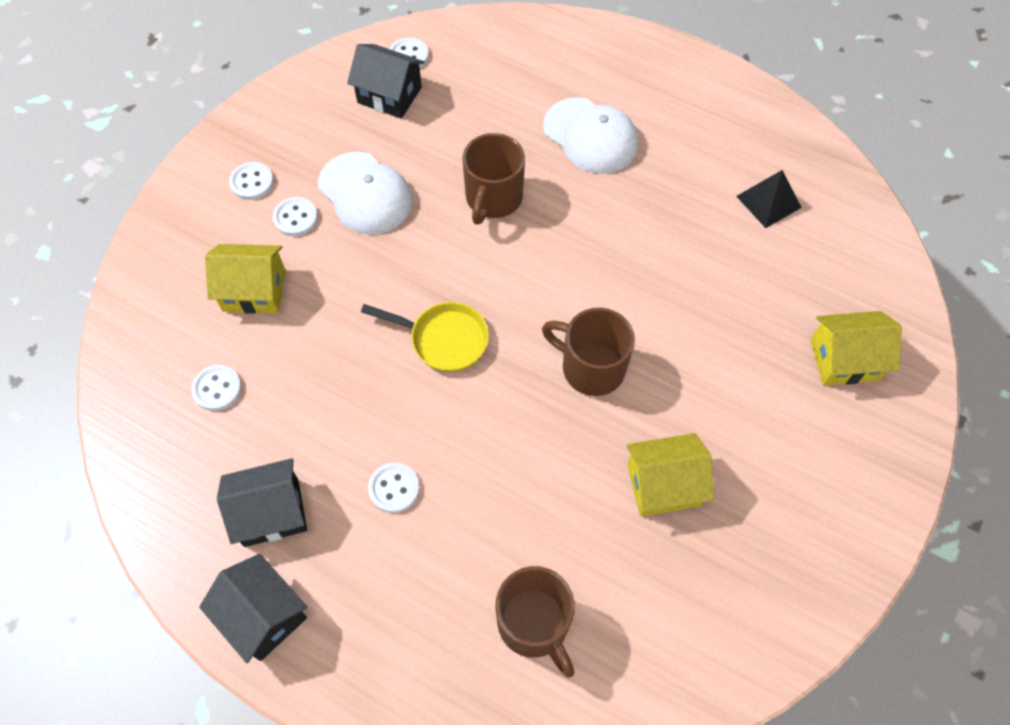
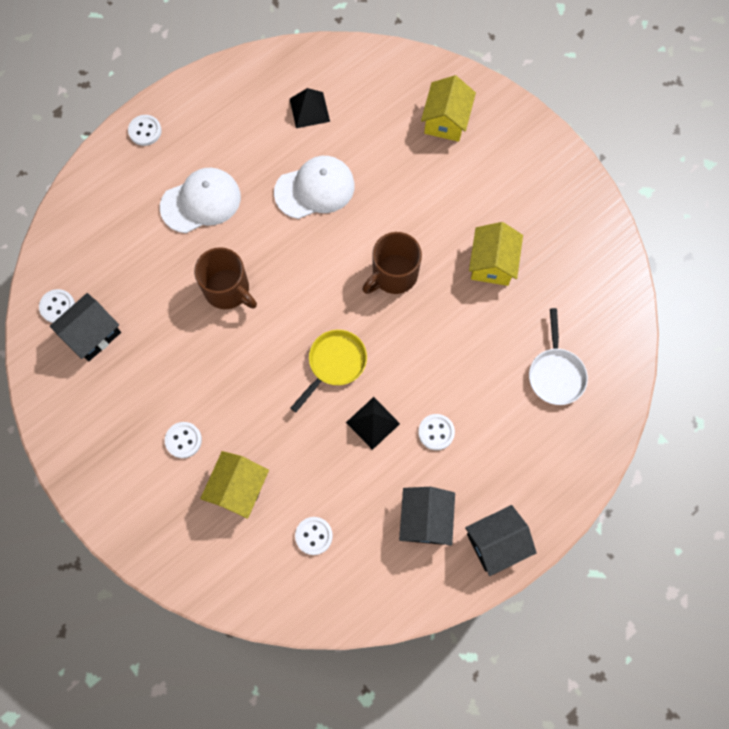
camera: 70 degrees left, 10 degrees up
white button [229,162,274,200] -> white button moved to [128,115,162,146]
white cap [318,152,412,235] -> white cap moved to [274,156,355,219]
brown mug [495,566,575,678] -> white pan [529,308,588,405]
none -> black pyramid [346,397,400,450]

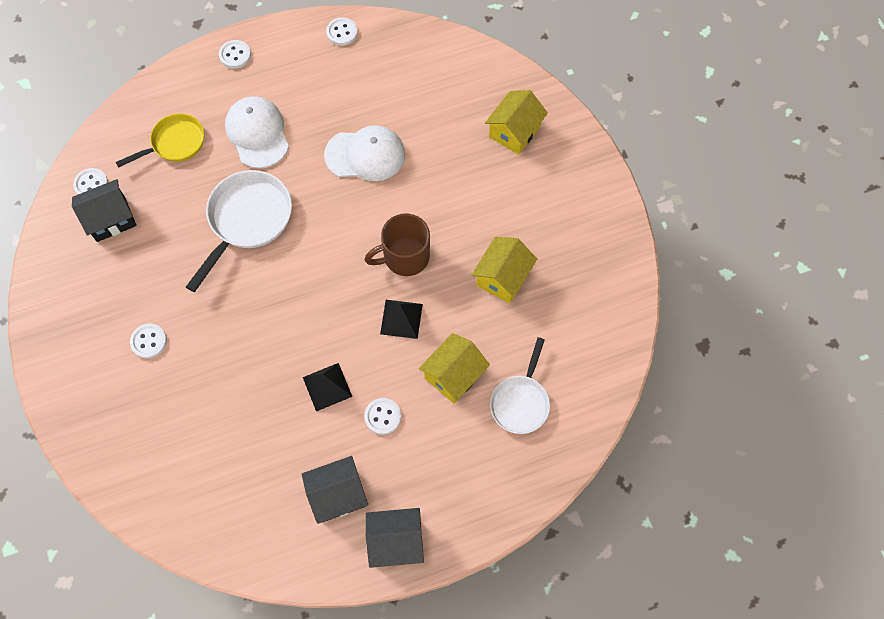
camera: 20 degrees right, 5 degrees down
white cap [160,168,241,233] -> white cap turned 105 degrees counterclockwise [225,96,289,168]
brown mug [194,247,257,309] -> white pan [186,170,292,292]
yellow house [200,451,269,519] -> yellow house moved to [419,333,490,404]
black pyramid [290,88,330,128] -> black pyramid moved to [380,300,423,339]
yellow pan [291,330,367,412] -> yellow pan moved to [116,113,204,168]
white button [295,517,333,555] -> white button moved to [326,17,358,46]
black house [399,487,455,546] -> black house turned 45 degrees clockwise [302,456,368,524]

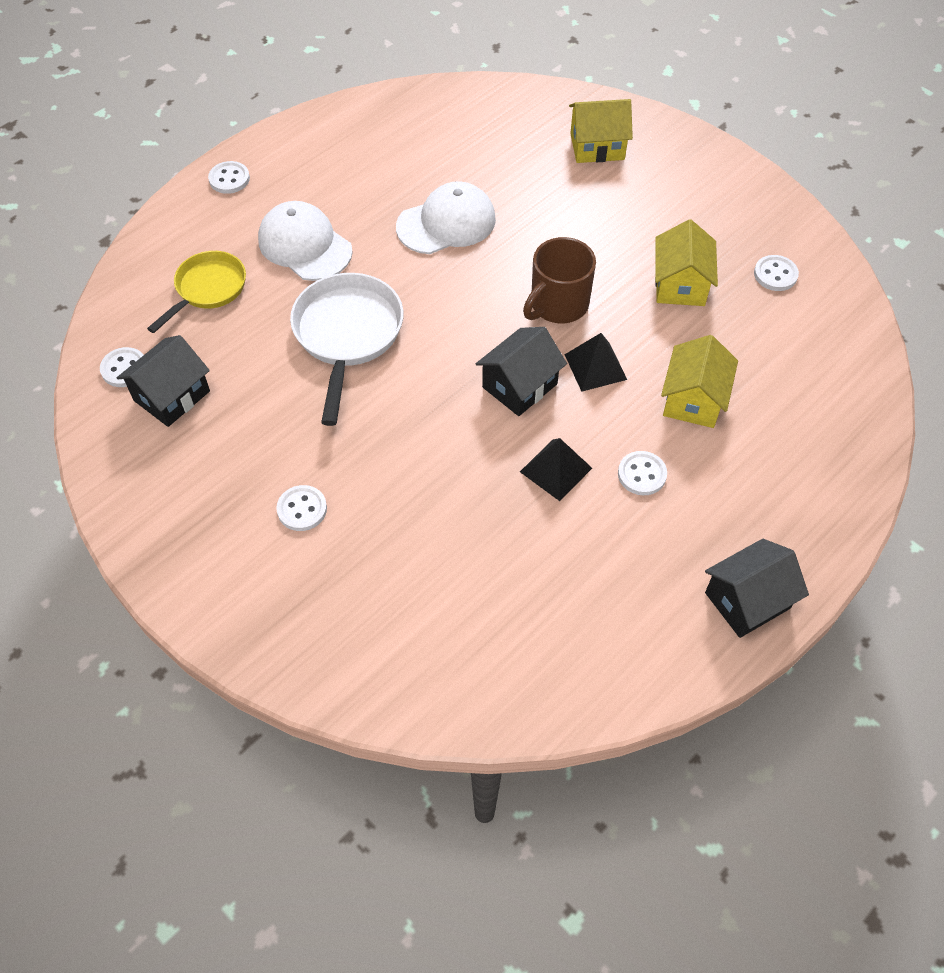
camera: 25 degrees left, 10 degrees down
black house [302,456,368,524] -> black house moved to [476,327,567,416]
white button [326,17,358,46] -> white button moved to [754,255,799,291]
yellow house [485,90,548,155] -> yellow house turned 75 degrees clockwise [569,99,633,163]
white pan [490,337,550,434] -> none

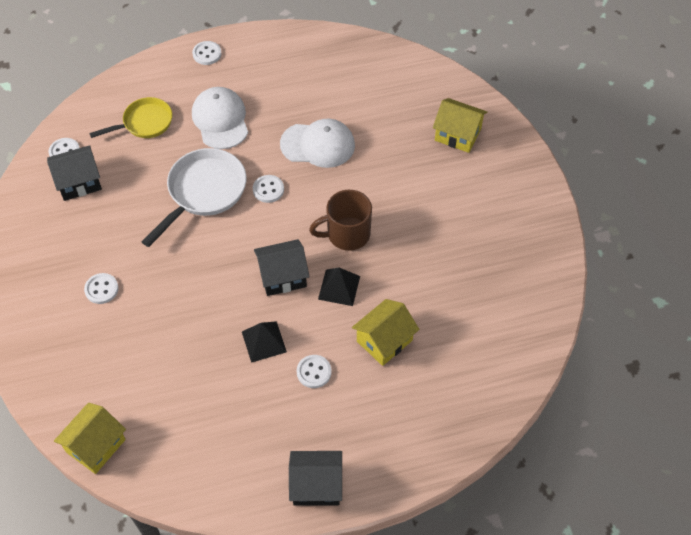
camera: 30 degrees right, 0 degrees up
yellow house [655,219,718,306] -> yellow house moved to [54,403,126,474]
white button [754,255,799,291] -> white button moved to [253,175,284,203]

